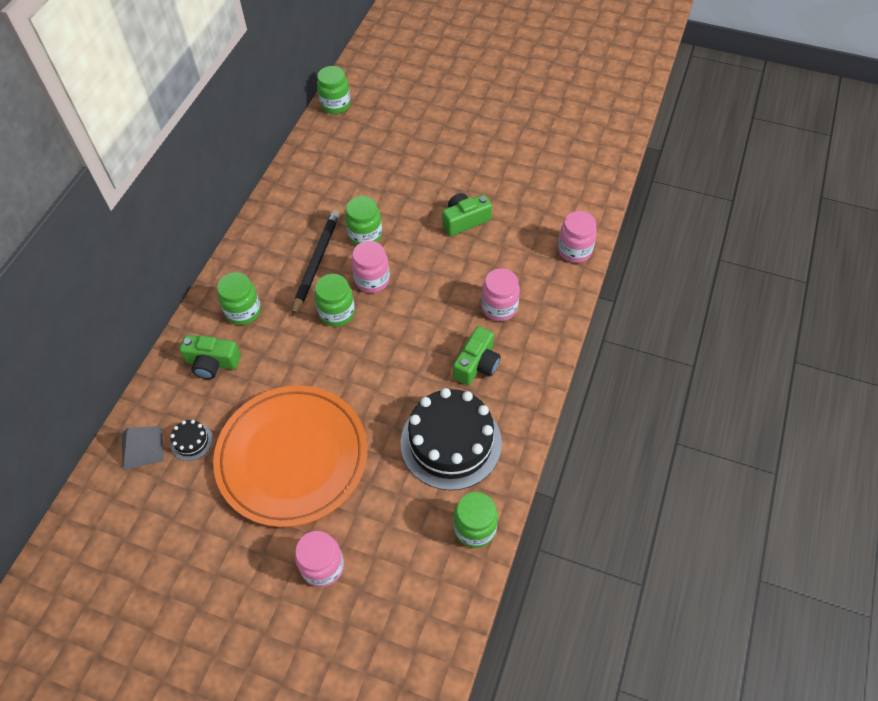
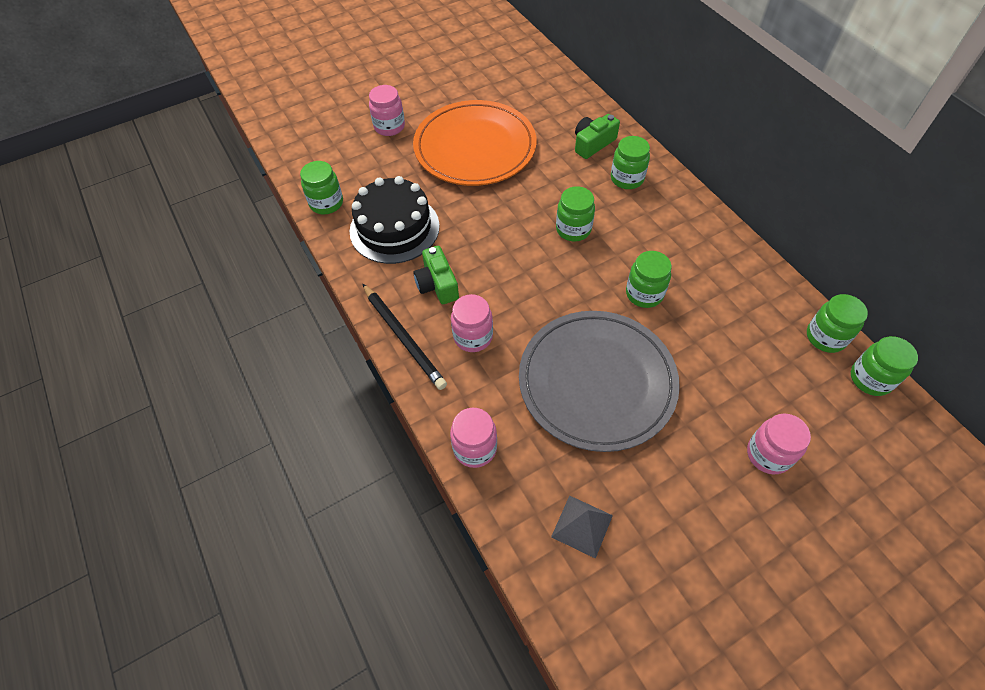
camera: 130 degrees right, 0 degrees up
grey pyramid [122,426,164,470] -> grey pyramid moved to [551,495,613,559]
black cake [170,420,213,461] -> none
black pencil [292,210,340,316] -> black pencil moved to [363,284,447,390]
pink jar [352,241,390,293] -> pink jar moved to [747,413,811,474]
green camera [442,193,492,236] -> grey plate [519,311,680,452]
none -> green jar [807,294,868,353]

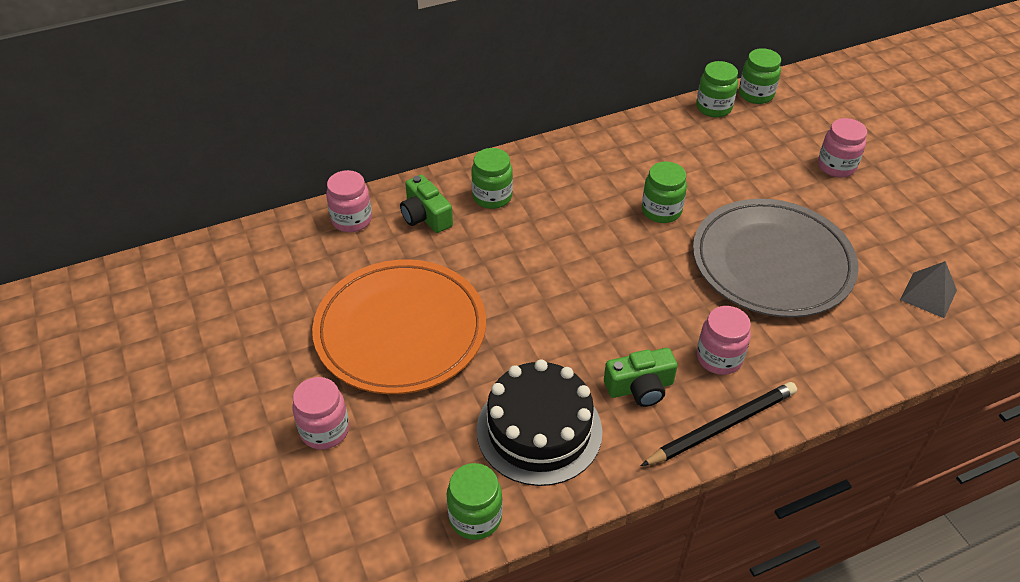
camera: 85 degrees left, 10 degrees down
pink jar [450,408,497,468] -> pink jar moved to [326,170,372,232]
green jar [556,186,595,242] -> none

